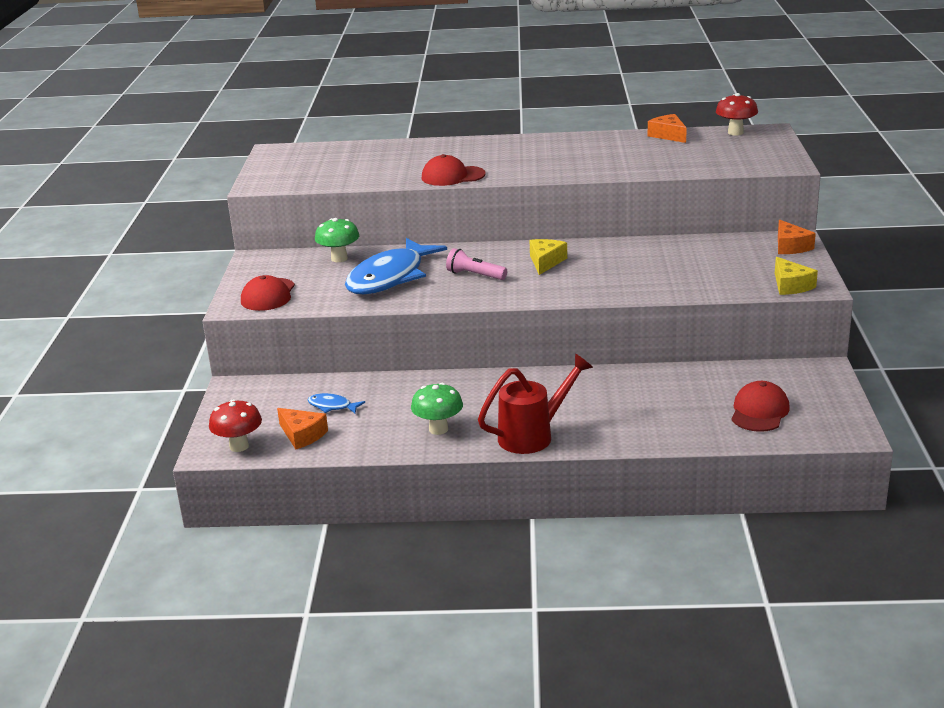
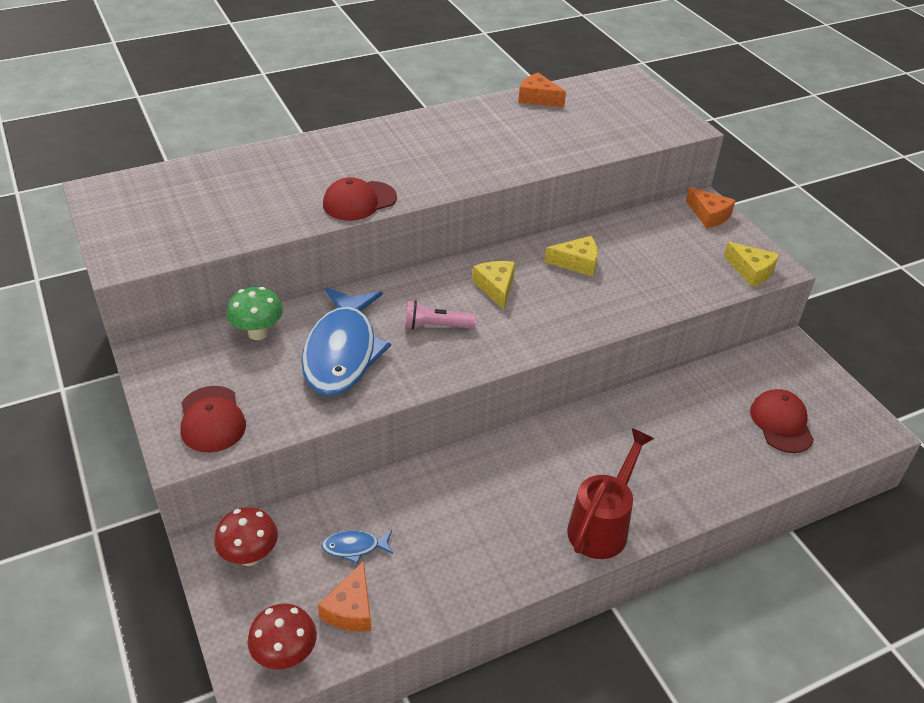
camera: 30 degrees left, 15 degrees up
orange cheese [277,408,328,449] -> orange cheese turned 90 degrees clockwise [318,561,371,632]
green mushroom [411,383,463,435] -> none
red mushroom [716,93,758,136] -> red mushroom moved to [214,507,278,566]
none -> yellow cheese [545,236,598,276]

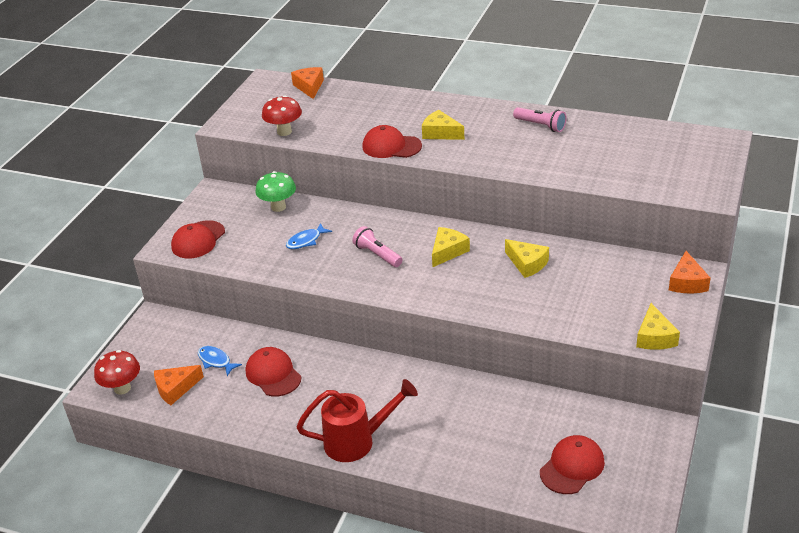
camera: 50 degrees right, 5 degrees down
red mushroom [214,507,278,566] -> red mushroom moved to [262,95,302,136]
blue fish [302,287,391,396] -> blue fish [286,223,332,249], size x0.41
orange cheese [518,73,566,107] -> orange cheese moved to [291,67,324,99]
none -> red cap [246,347,301,396]
none -> yellow cheese [422,110,464,140]
none -> pink flashlight [513,107,567,132]

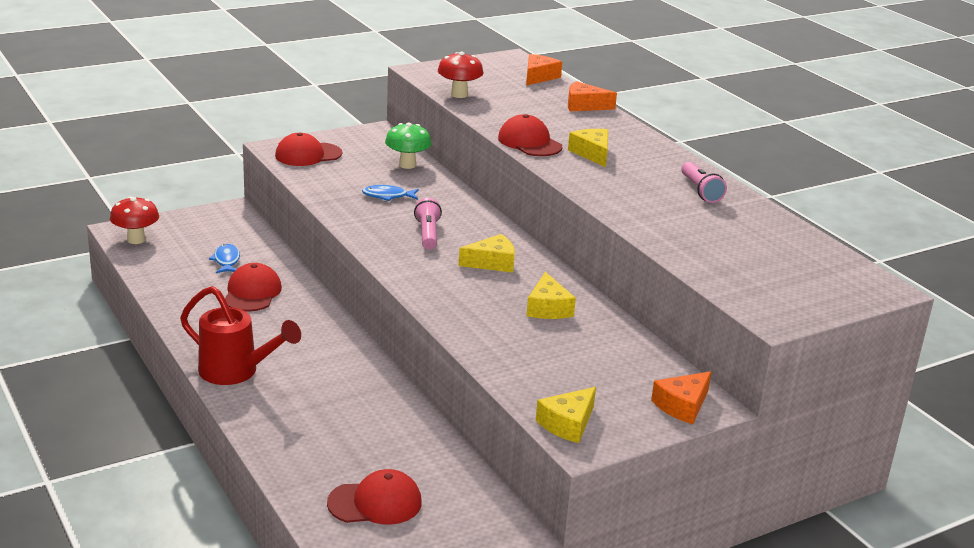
camera: 35 degrees right, 10 degrees down
orange cheese [154,365,204,405] -> orange cheese moved to [568,81,617,111]

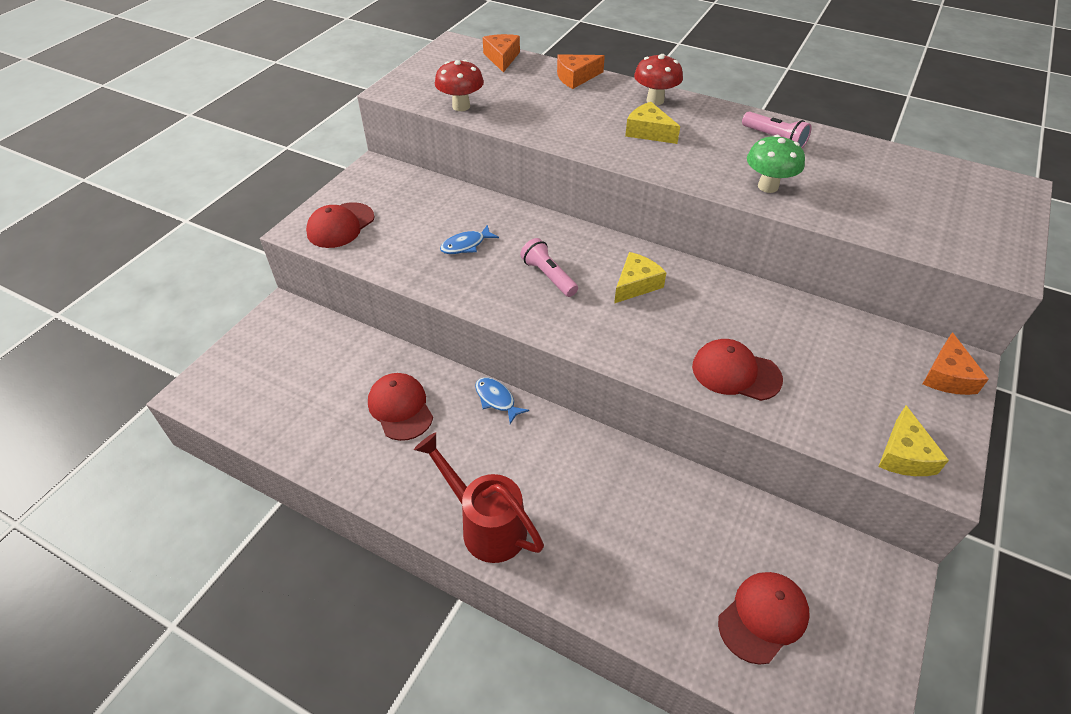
camera: 30 degrees left, 20 degrees up
red mushroom [110,196,159,244] -> red mushroom moved to [634,54,683,105]
red watering can [180,286,301,385] -> red watering can turned 135 degrees counterclockwise [414,432,544,563]
blue fish [209,244,240,273] -> blue fish moved to [475,377,529,424]
green mushroom [385,123,432,169] -> green mushroom moved to [747,135,805,193]
red cap [498,114,562,156] -> red cap moved to [692,339,783,401]
yellow cheese [526,272,576,319] -> none

